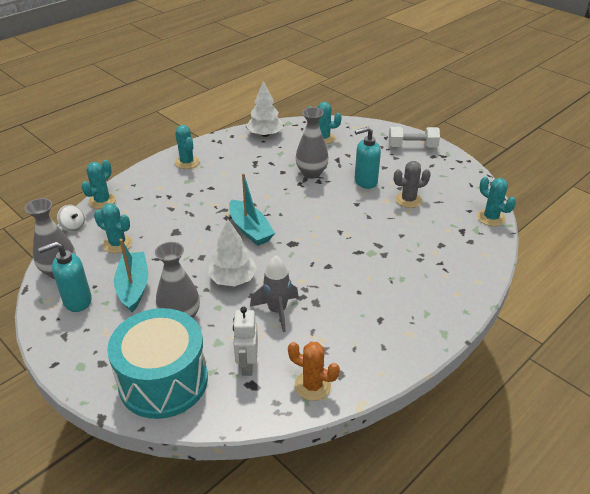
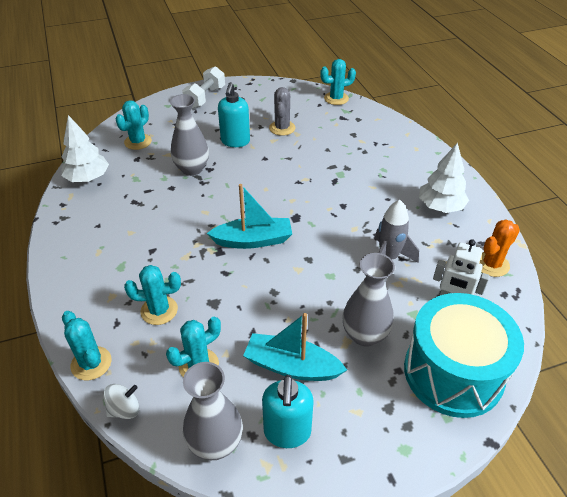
camera: 65 degrees left, 5 degrees up
turquoise cactus [175,125,199,169] -> turquoise cactus moved to [124,265,181,325]
white tree [208,219,257,286] -> white tree moved to [419,142,469,213]

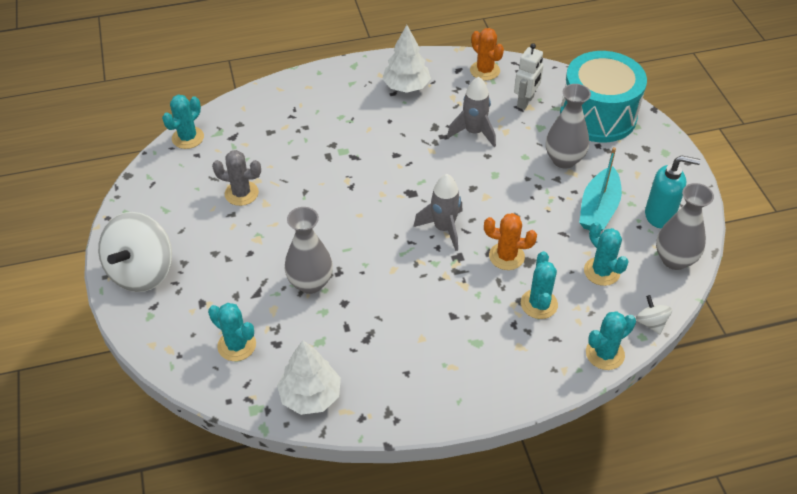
camera: 85 degrees left, 5 degrees up
white dumbbell [182,66,225,109] -> white spinning top [98,212,172,292]
turquoise boat [207,184,292,249] -> grey rocket [413,174,462,251]
turquoise soap dispenser [218,82,250,147] -> none
turquoise cactus [320,59,356,105] -> turquoise cactus turned 45 degrees clockwise [162,95,204,149]
none -> orange cactus [484,213,537,270]

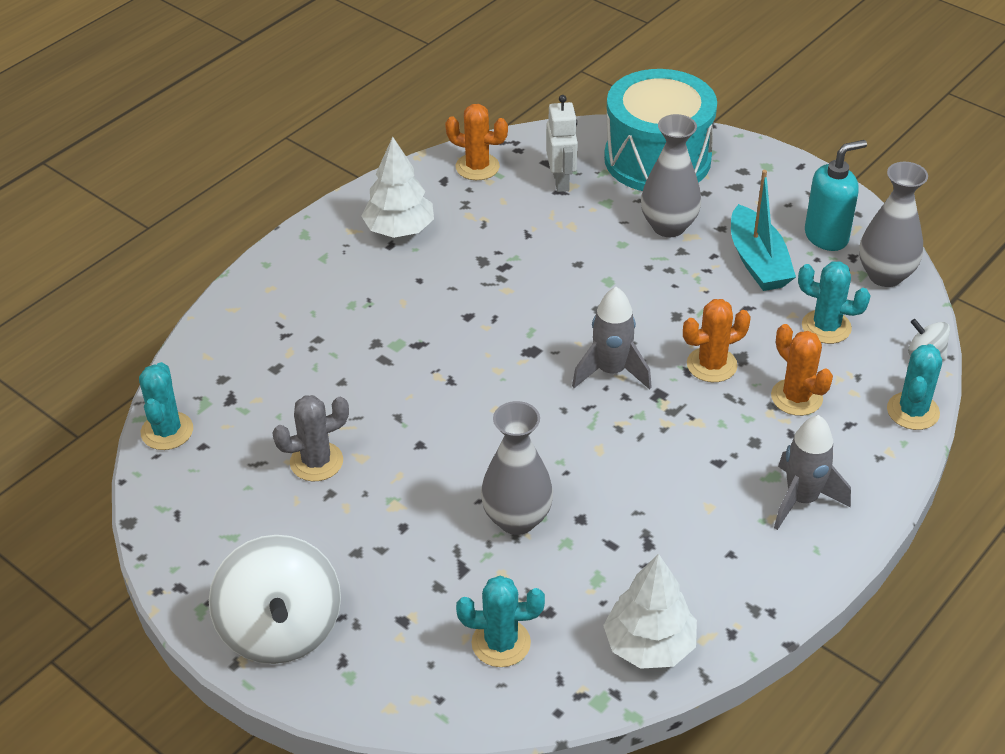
camera: 35 degrees left, 5 degrees down
grey rocket [447,77,496,147] -> grey rocket moved to [774,415,851,530]
turquoise cactus [521,251,558,319] -> orange cactus [771,324,833,416]

